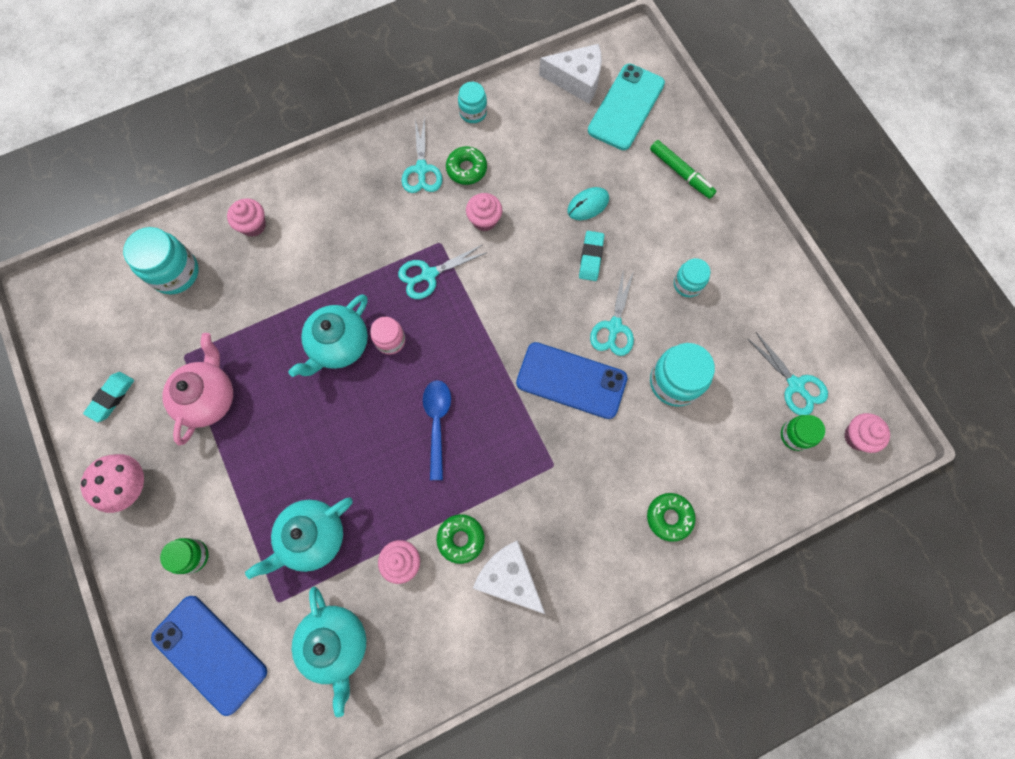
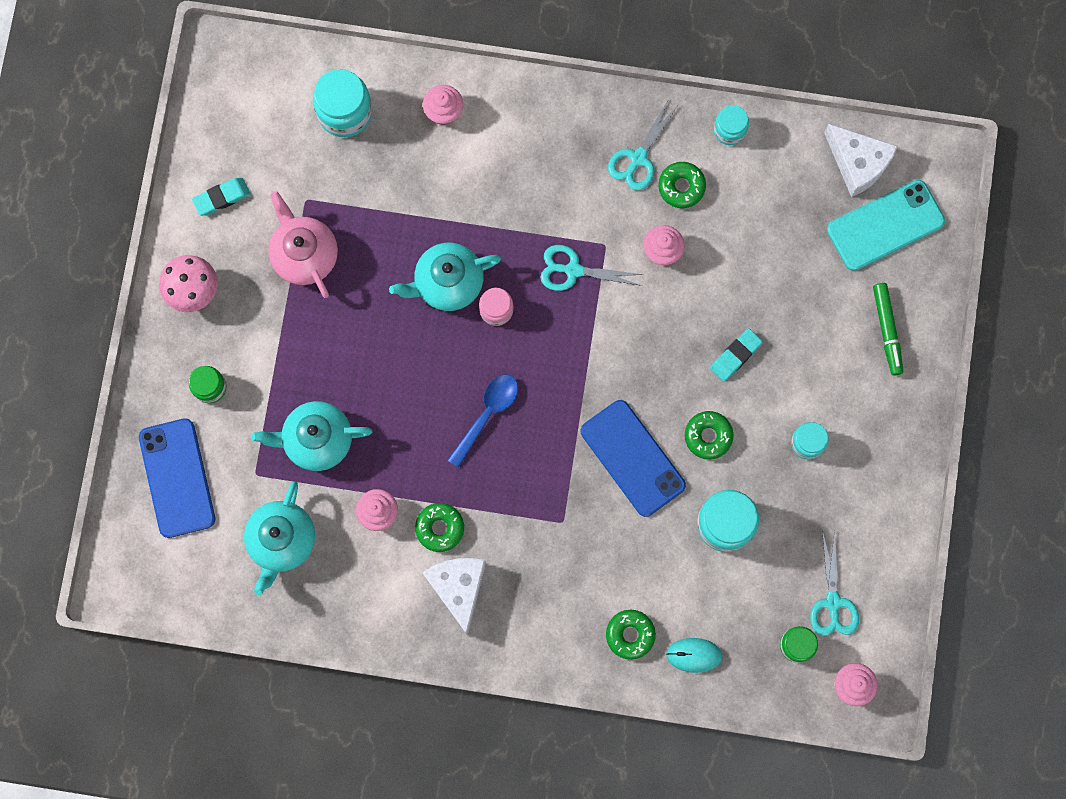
camera: 35 degrees right, 5 degrees up
pink teapot [162,333,233,446] -> pink teapot turned 75 degrees counterclockwise [268,191,338,298]
turquoise mouse [567,187,609,220] -> turquoise mouse moved to [666,638,722,673]
turquoise scissors [590,268,634,356] -> green donut [685,411,734,460]

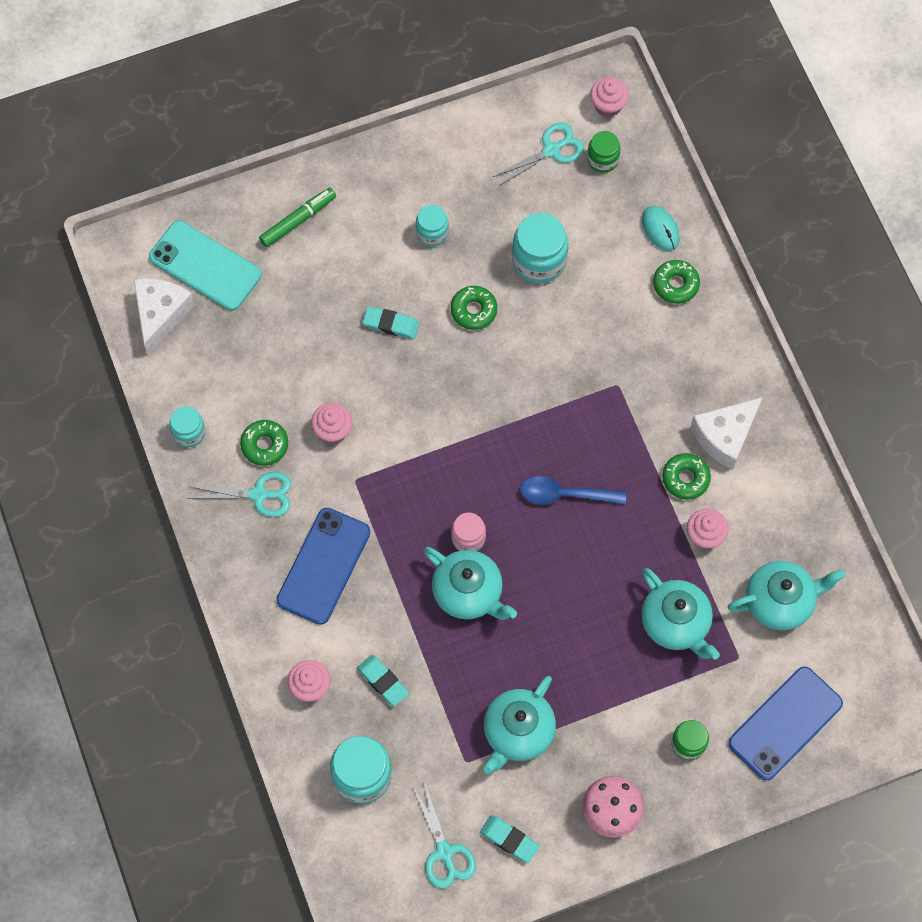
camera: 120 degrees left, 10 degrees down
pink teapot [268,191,338,298] -> turquoise teapot [483,676,556,774]
turquoise scissors [540,245,644,291] -> turquoise scissors moved to [413,783,476,888]
blue phone [581,400,686,517] -> blue phone moved to [277,508,370,625]
none -> turquoise eraser [357,655,409,707]

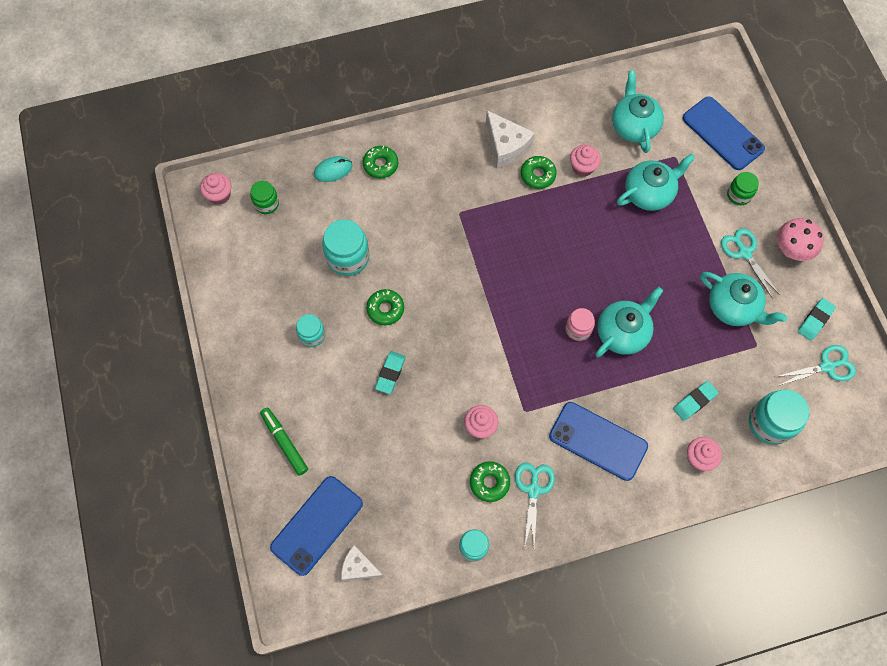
camera: 85 degrees left, 0 degrees up
white cheese [134,278,195,355] -> white cheese [341,546,384,581], size x0.65
turquoise phone [149,220,262,311] -> blue phone [270,476,363,576]
turquoise scissors [493,123,584,186] -> turquoise scissors moved to [721,228,780,297]
blue spoon [520,476,626,505] -> none

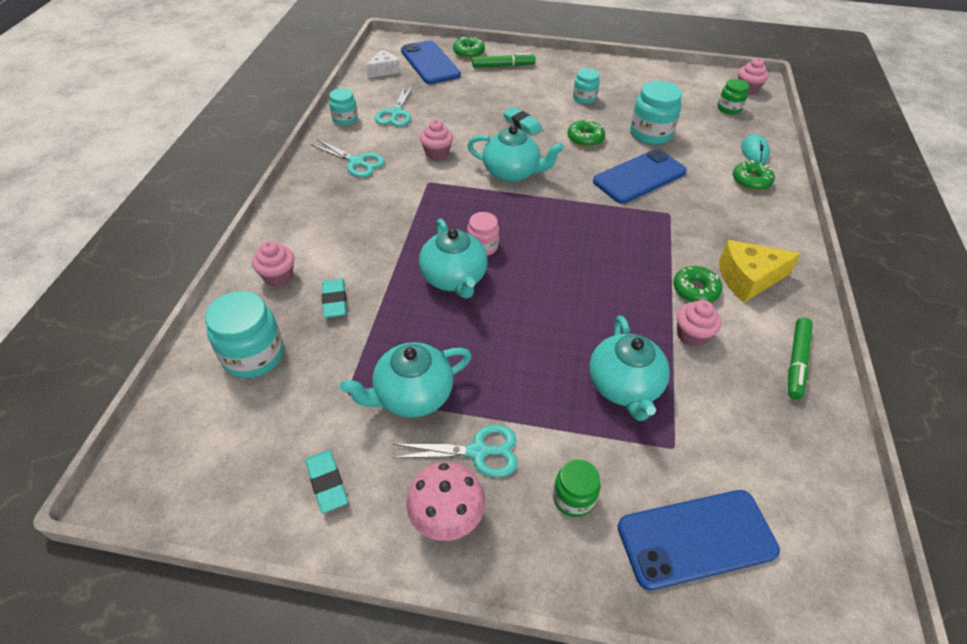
camera: 115 degrees right, 20 degrees down
green donut [470,461,510,502] -> green donut moved to [453,37,485,59]
white cheese [486,110,535,168] -> yellow cheese [719,240,801,303]
blue phone [549,402,648,481] -> blue phone moved to [593,149,687,204]
turquoise teapot [612,70,664,153] -> turquoise teapot moved to [467,125,564,182]
turquoise scissors [776,345,856,386] -> turquoise scissors moved to [375,85,413,127]
none -> green marker [788,317,813,400]

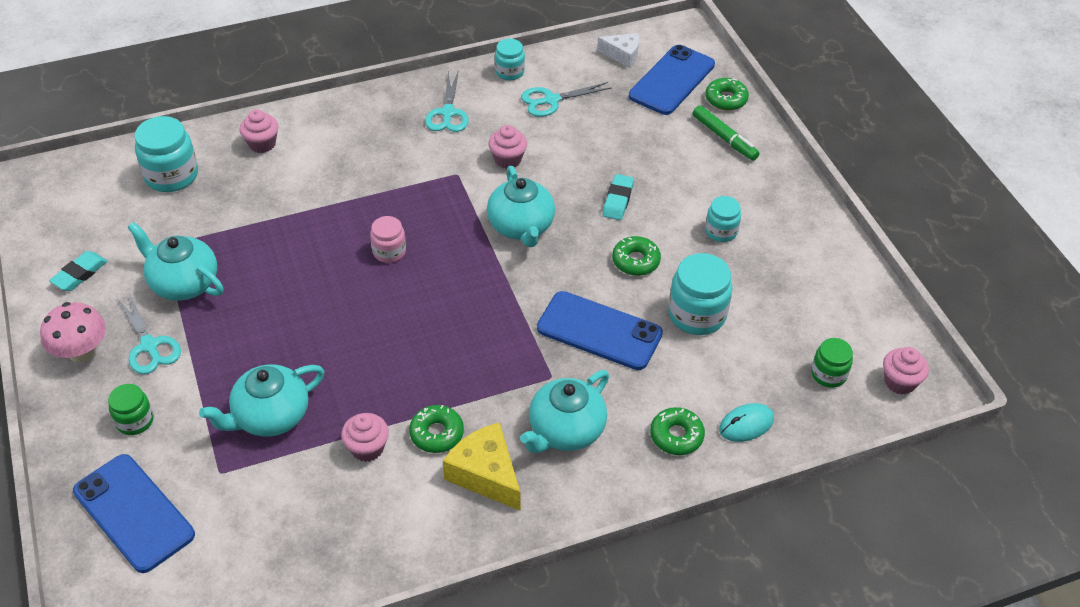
camera: 60 degrees right, 0 degrees up
turquoise eraser [322,279,347,318] -> none
turquoise teapot [419,219,488,298] -> turquoise teapot moved to [520,370,609,453]
green marker [788,317,813,400] -> none

